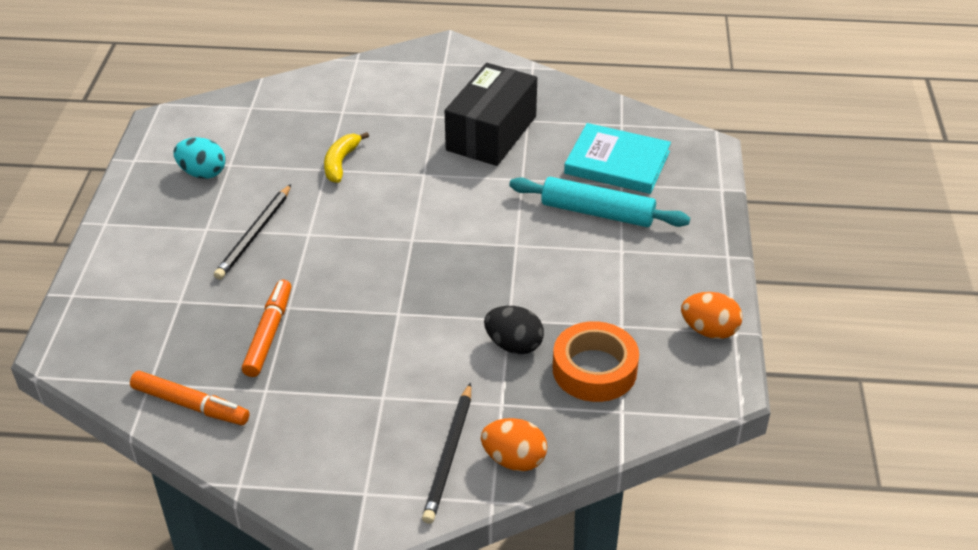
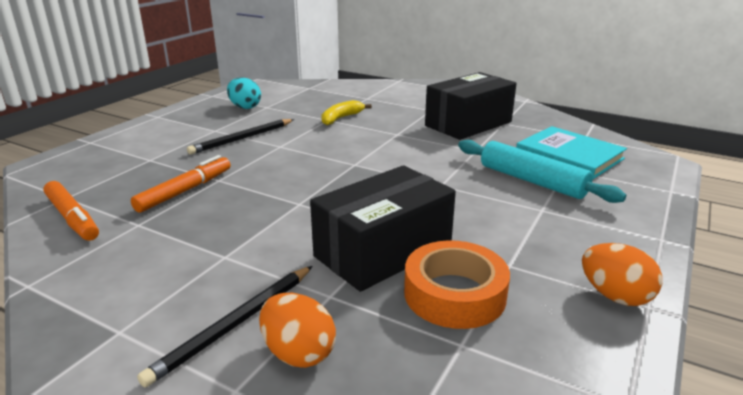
camera: 25 degrees right, 15 degrees down
black egg [484,306,544,354] -> black box [310,165,456,292]

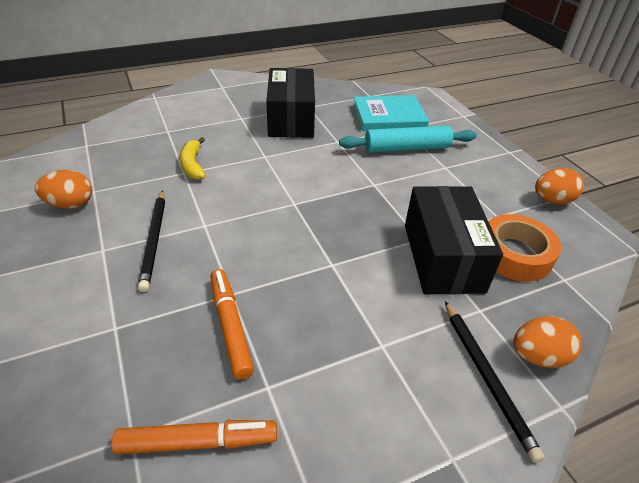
camera: 55 degrees left, 15 degrees up
turquoise egg [227,77,261,109] -> orange egg [35,170,92,208]

